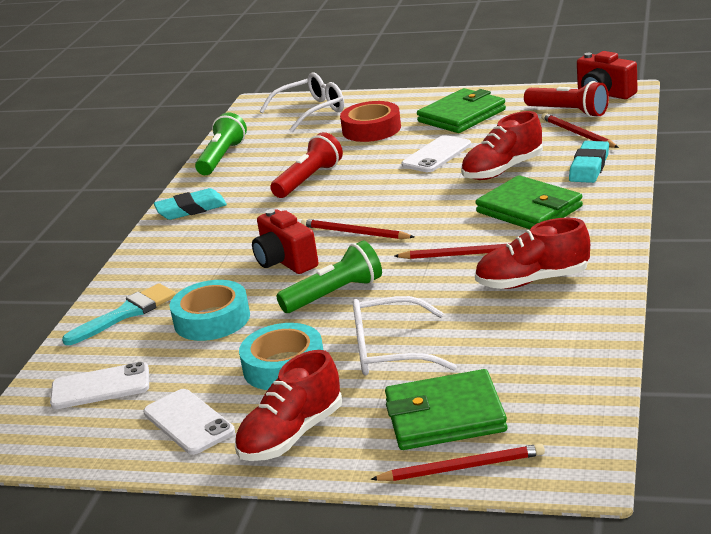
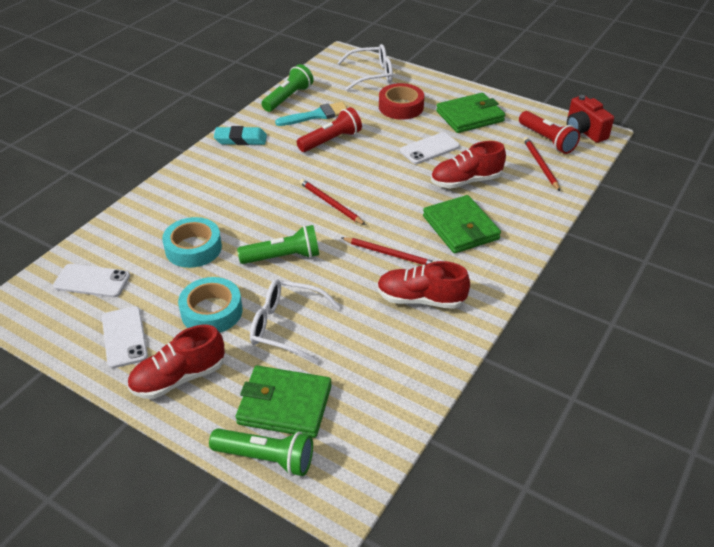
camera: 15 degrees right, 15 degrees up
turquoise brush [62,283,176,345] -> turquoise brush moved to [275,102,347,126]
red camera [252,209,319,274] -> none
red pencil [370,444,545,481] -> green flashlight [209,428,313,476]
turquoise eraser [569,141,609,183] -> none

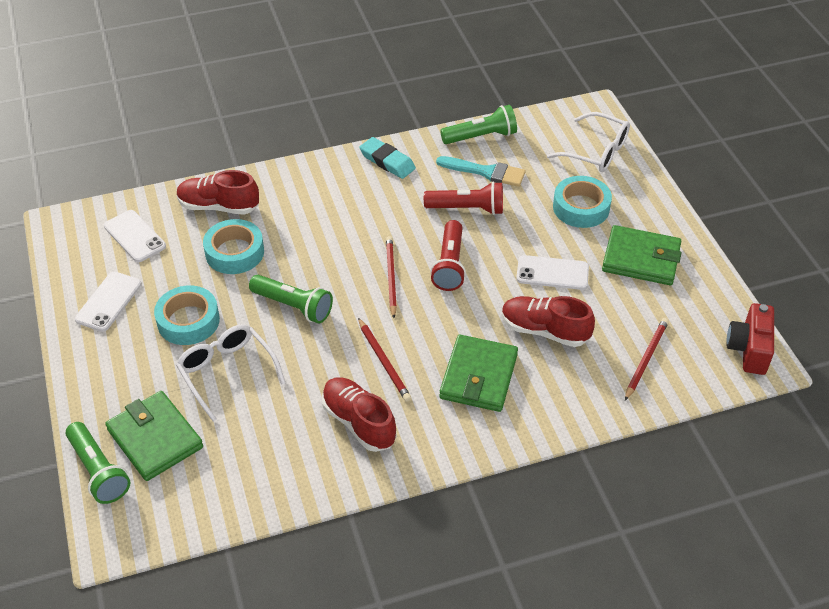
camera: 40 degrees right, 5 degrees up
red shoe [127,325,225,399] -> red shoe moved to [177,170,259,215]
red tape [379,83,424,120] -> turquoise tape [553,176,612,228]
red flashlight [519,111,580,154] -> red flashlight moved to [430,220,466,291]

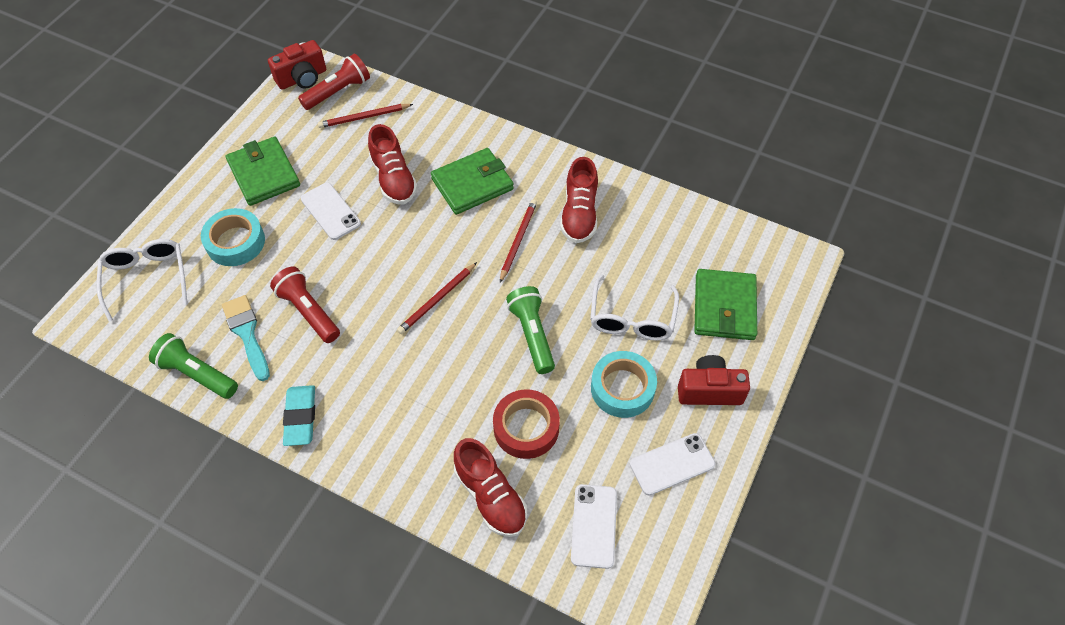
camera: 135 degrees left, 10 degrees up
green flashlight [66,422,131,504] -> none
turquoise tape [203,219,264,274] -> red tape [493,389,560,459]
red flashlight [430,220,466,291] -> red flashlight moved to [298,54,370,110]
none -> red camera [678,355,750,405]

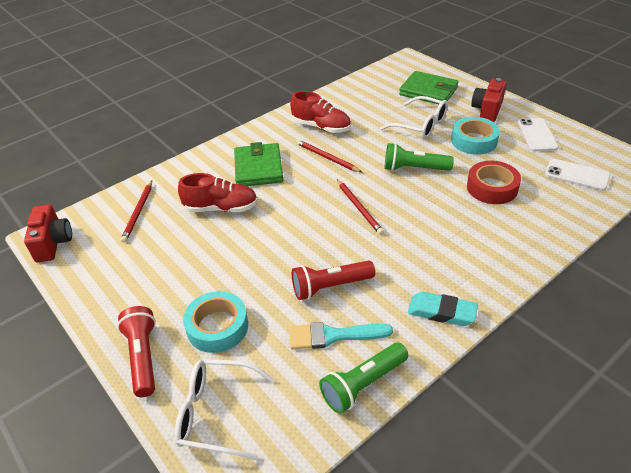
camera: 65 degrees left, 15 degrees down
green wallet [226,137,300,206] -> none
red flashlight [298,54,370,110] -> red flashlight moved to [117,306,156,397]
white phone [301,183,361,240] -> none
red shoe [454,438,527,537] -> none

